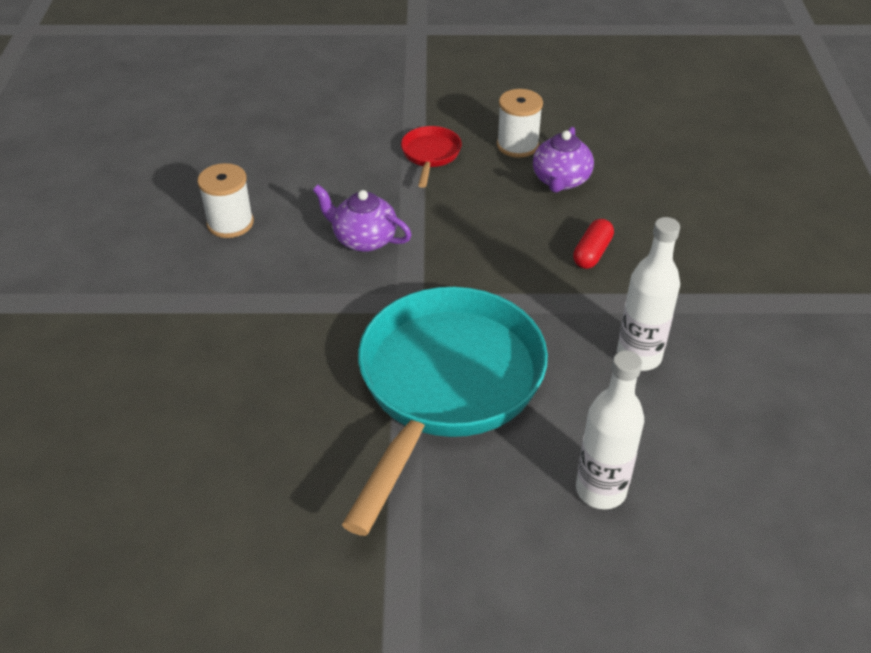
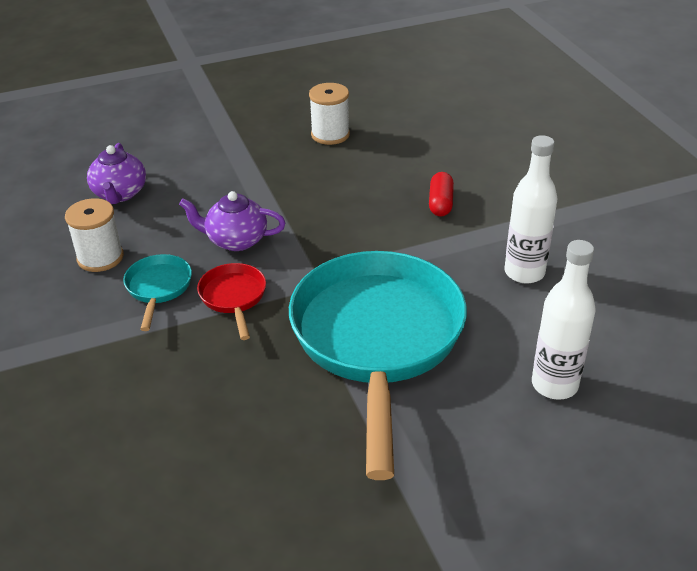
camera: 20 degrees left, 5 degrees down
red pan [401,126,462,188] -> red pan moved to [197,263,266,340]
purple teapot [533,127,594,193] -> purple teapot moved to [87,143,146,204]
none -> turquoise pan [123,254,192,331]

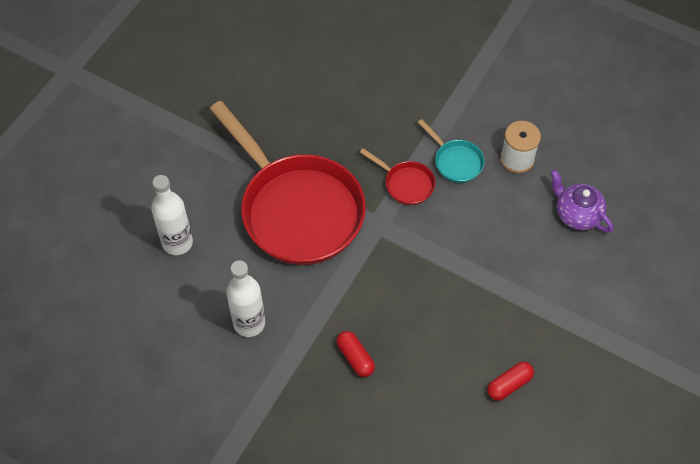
camera: 140 degrees right, 20 degrees up
purple teapot [179,191,286,251] -> none
turquoise pan [289,251,467,480] -> red pan [210,101,366,265]
white spool [309,83,350,145] -> red capsule [487,362,534,401]

